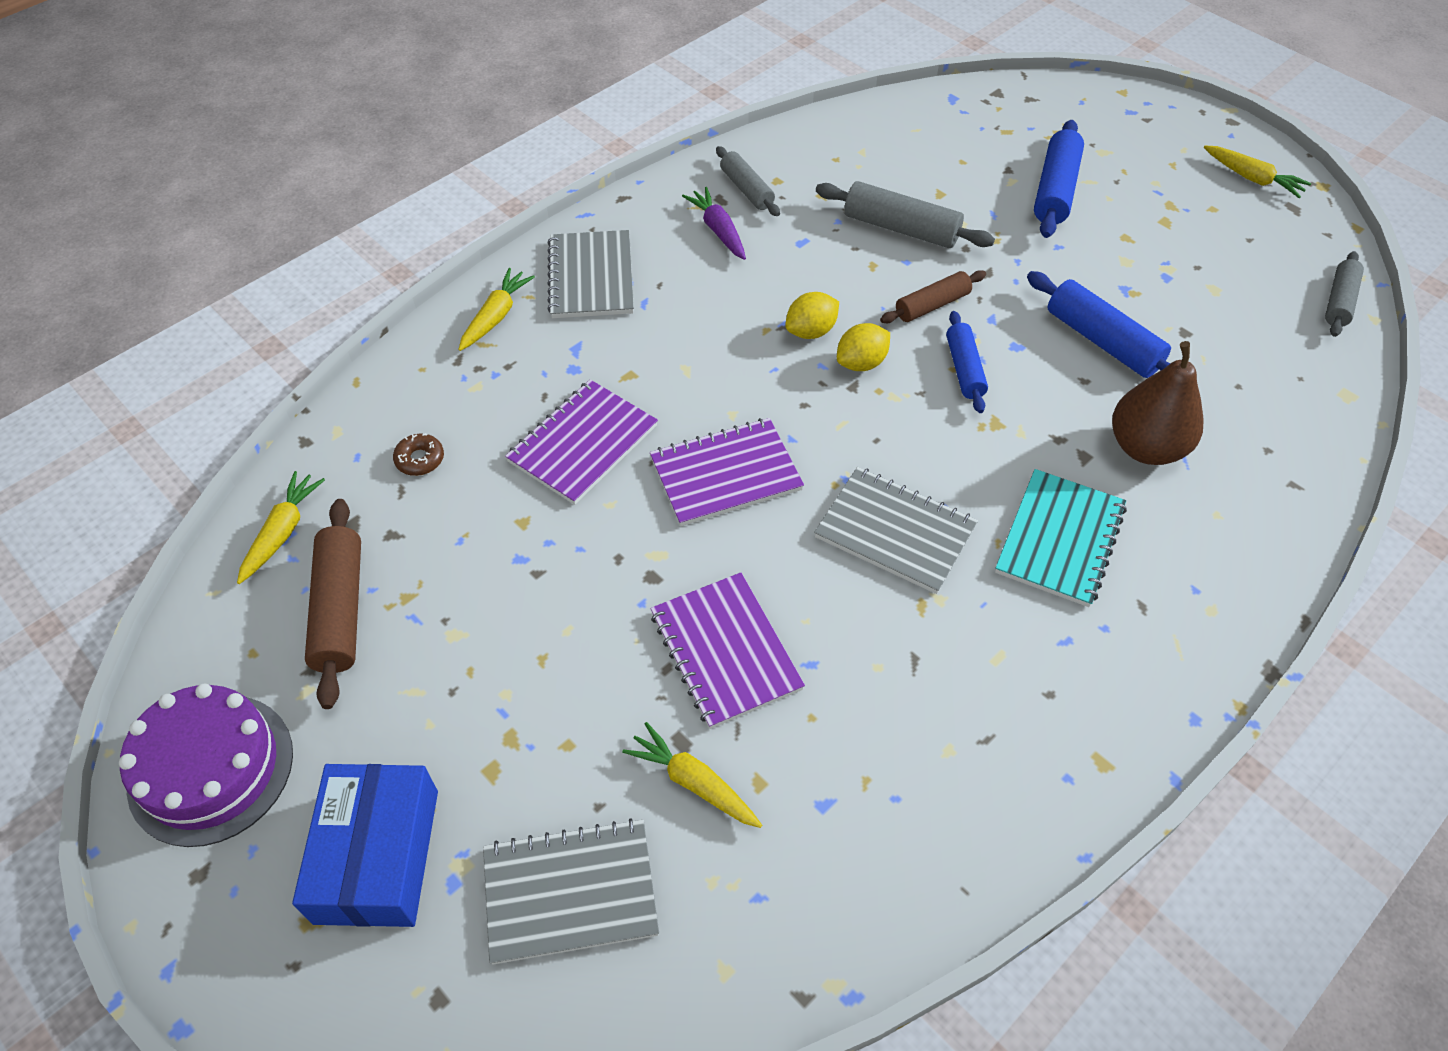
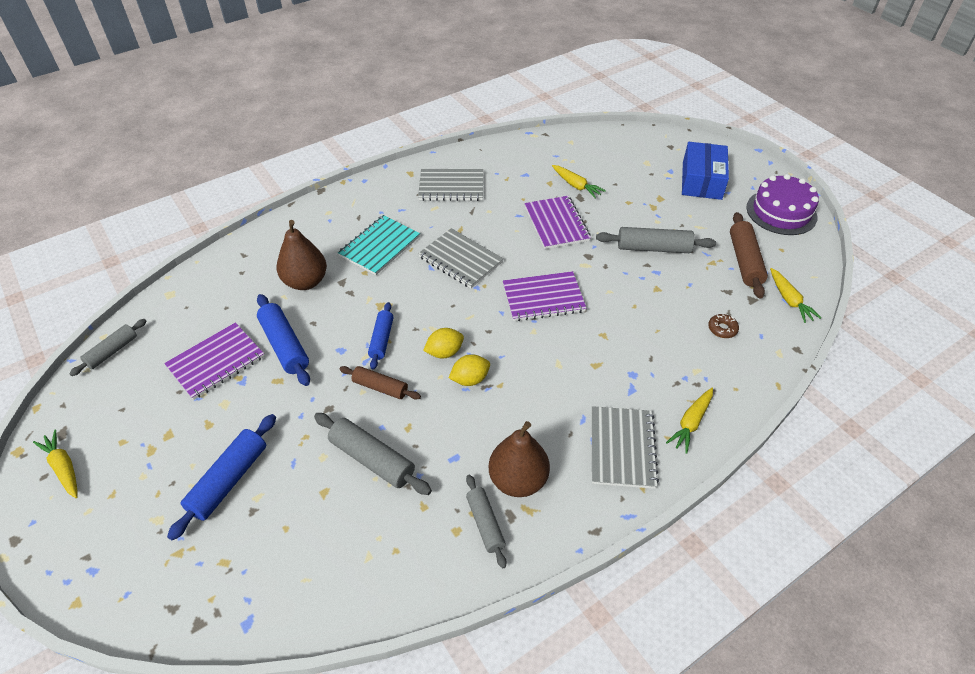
camera: 170 degrees left, 5 degrees down
yellow carrot [237,471,325,584] -> yellow carrot turned 45 degrees counterclockwise [770,268,821,323]
grey notebook [483,819,659,965] -> grey notebook moved to [418,169,483,201]
purple notebook [505,380,658,505] -> purple notebook moved to [164,323,265,400]
purple carrot [682,187,746,260] -> brown pear [489,421,550,497]
brown rolling pin [880,270,986,323] -> brown rolling pin turned 45 degrees clockwise [339,366,421,400]
none -> grey rolling pin [596,227,716,253]

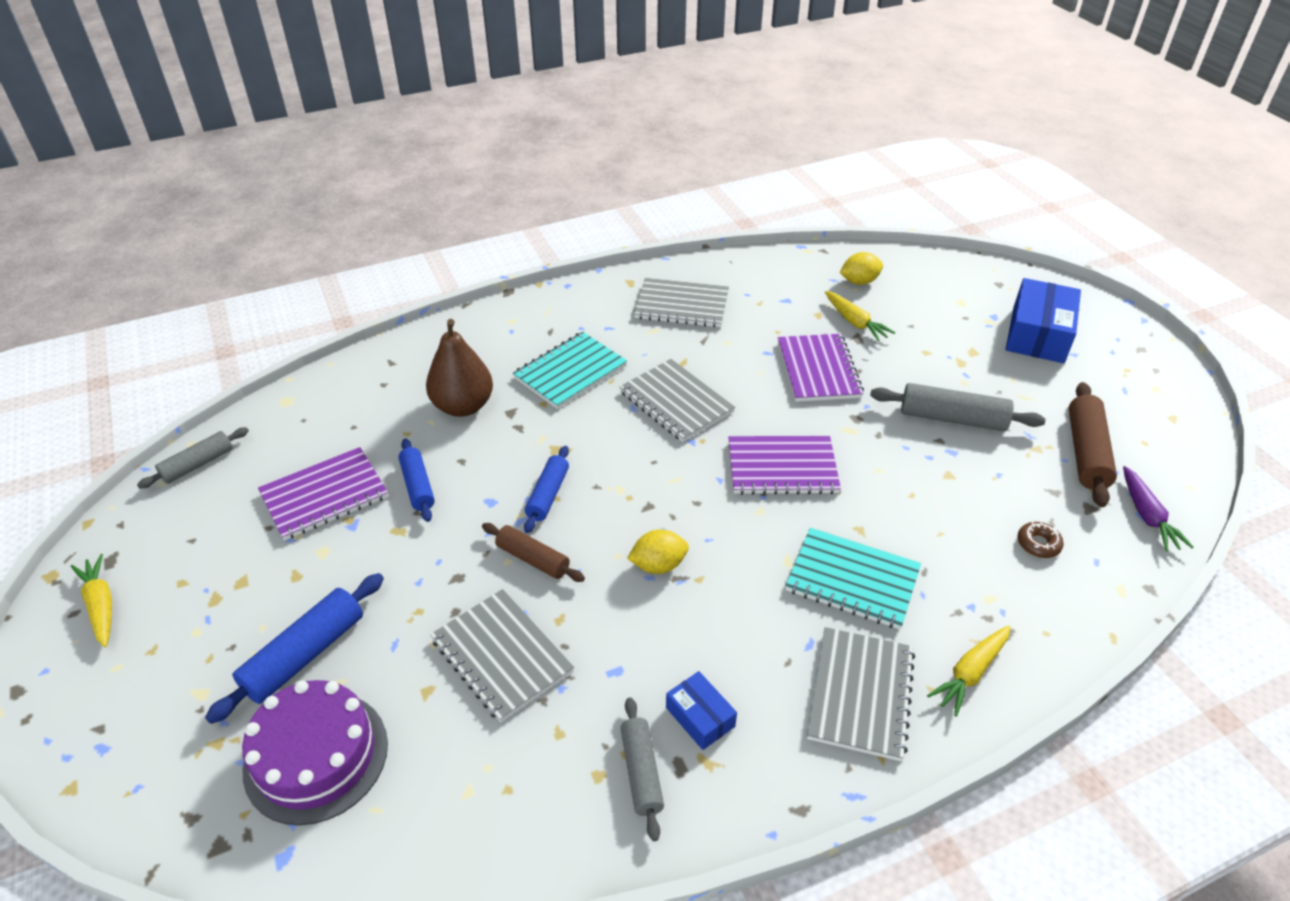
camera: 10 degrees right, 5 degrees down
blue rolling pin [257,294,310,386] -> blue rolling pin [399,438,435,522], size x0.65
grey rolling pin [314,413,432,495] -> grey notebook [430,589,574,722]
yellow lemon [423,328,464,358] -> yellow lemon moved to [840,252,883,285]
brown pear [489,421,550,497] -> blue box [666,671,737,750]
purple cake [746,174,819,235] -> purple cake moved to [242,680,388,825]
yellow carrot [770,268,821,323] -> purple carrot [1123,466,1193,551]
none -> turquoise notebook [785,528,921,629]

